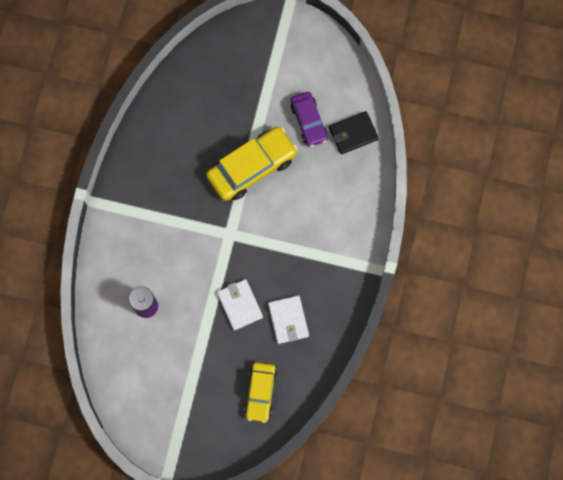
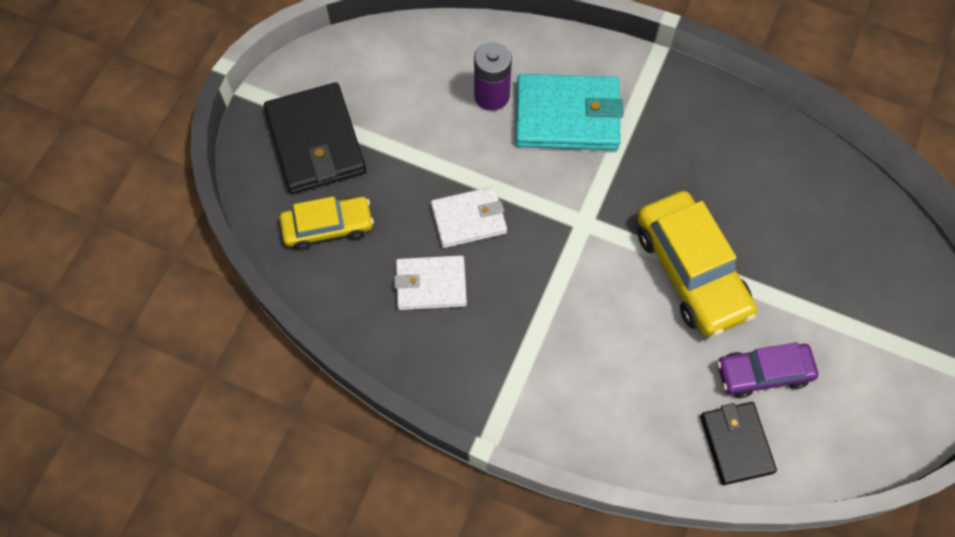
camera: 100 degrees right, 10 degrees down
yellow car [244,362,277,423] -> yellow car turned 150 degrees clockwise [280,196,374,250]
none -> black wallet [264,82,366,194]
none -> turquoise wallet [516,74,624,150]

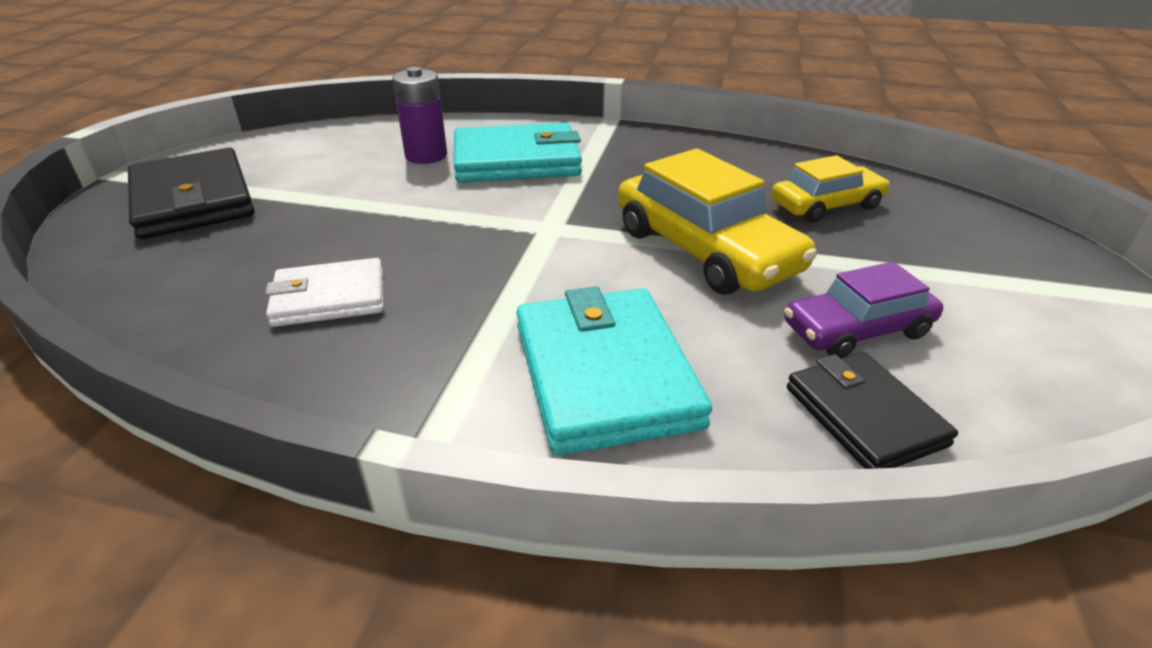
camera: 10 degrees left, 30 degrees down
yellow car [280,196,374,250] -> yellow car moved to [771,155,890,222]
white wallet [431,186,507,248] -> none
none -> turquoise wallet [516,286,712,456]

